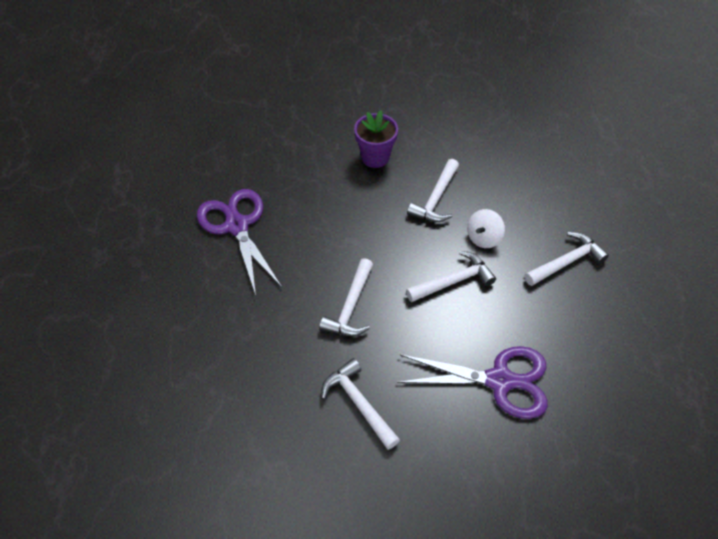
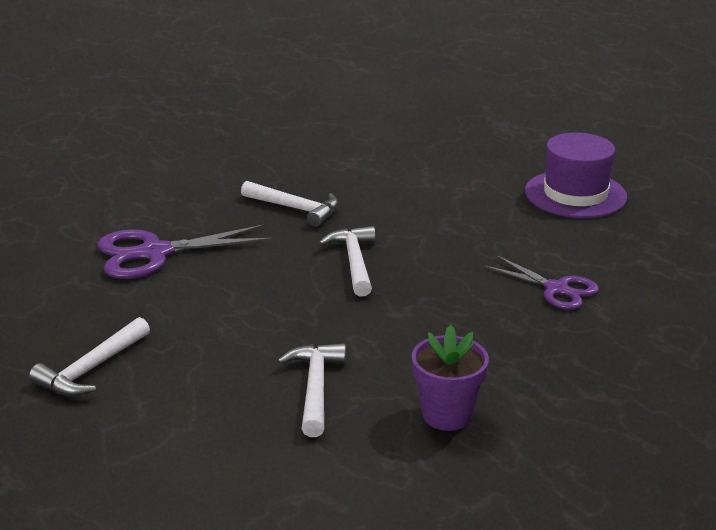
camera: 155 degrees right, 25 degrees down
purple scissors [197,189,282,295] -> purple scissors [484,255,599,310], size x0.64
white hammer [406,251,496,302] -> none
white spinning top [467,209,505,248] -> none
none -> purple hat [525,132,627,218]

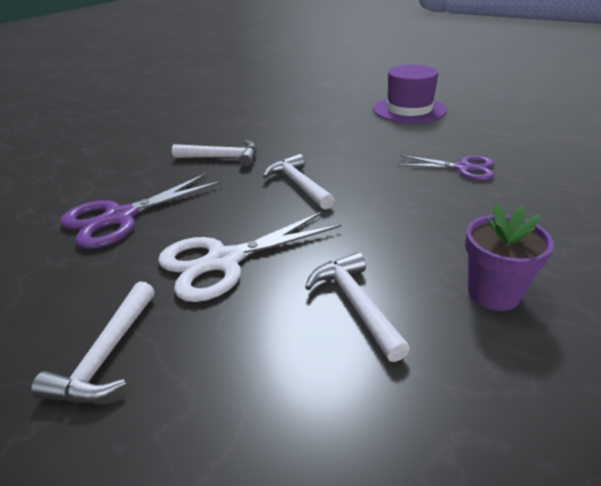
camera: 20 degrees left, 5 degrees up
none -> white scissors [158,211,341,302]

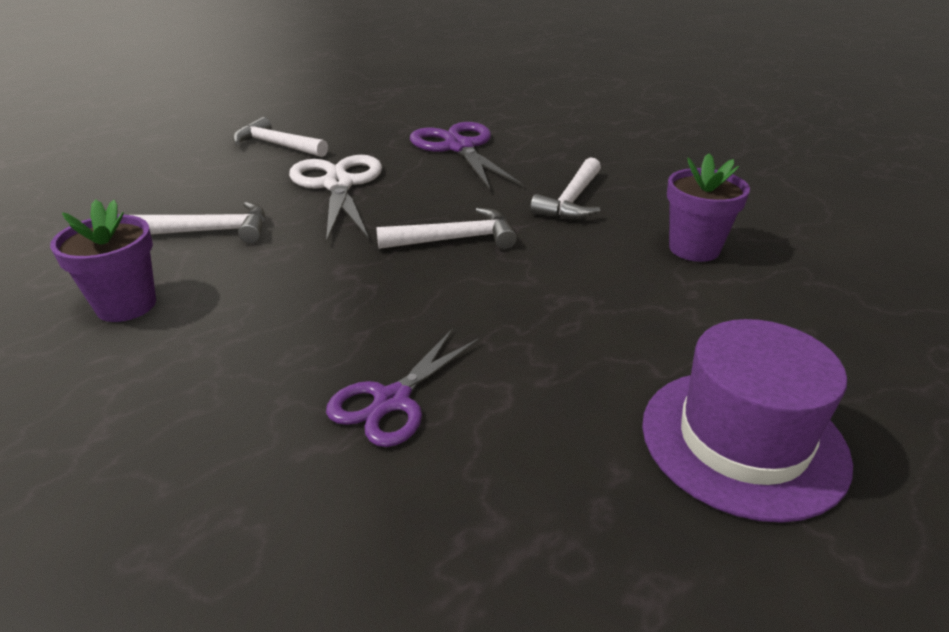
camera: 105 degrees right, 0 degrees up
none -> purple flower pot [667,153,750,262]

